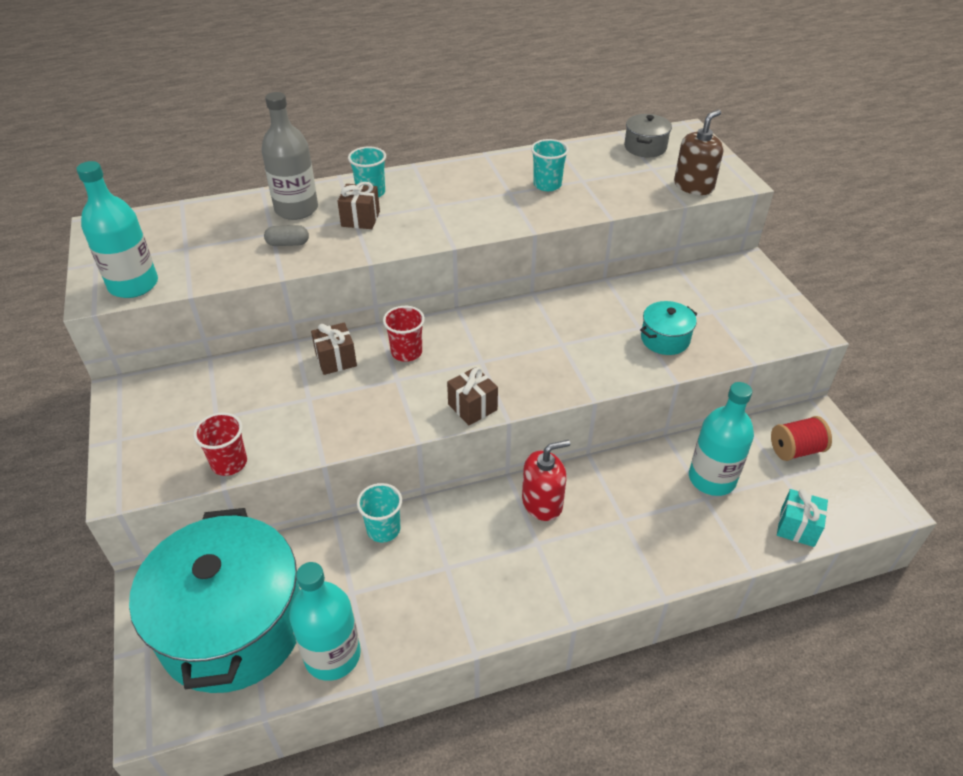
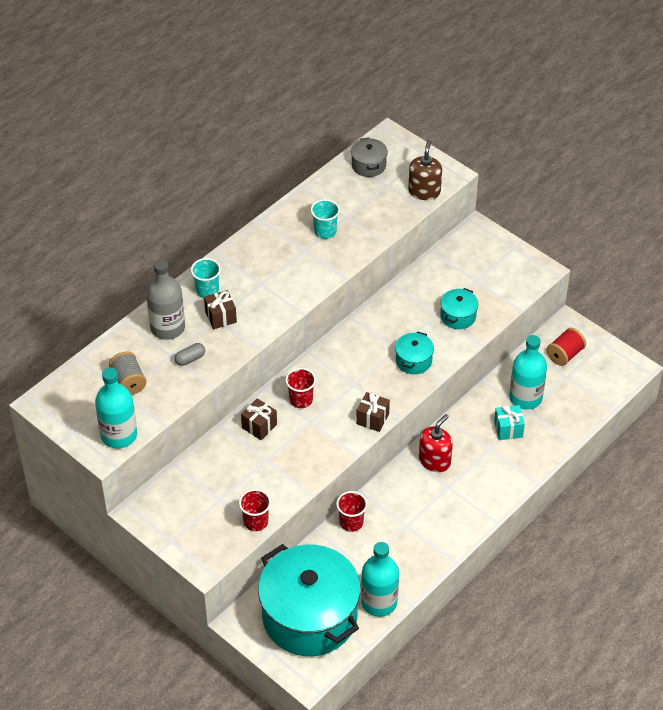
camera: 30 degrees left, 5 degrees up
turquoise cup [357,483,402,542] -> red cup [336,491,367,532]
turquoise gift [777,489,828,547] -> turquoise gift moved to [494,405,525,440]
none -> grey spool [109,351,147,395]
none -> turquoise pot [395,331,434,374]

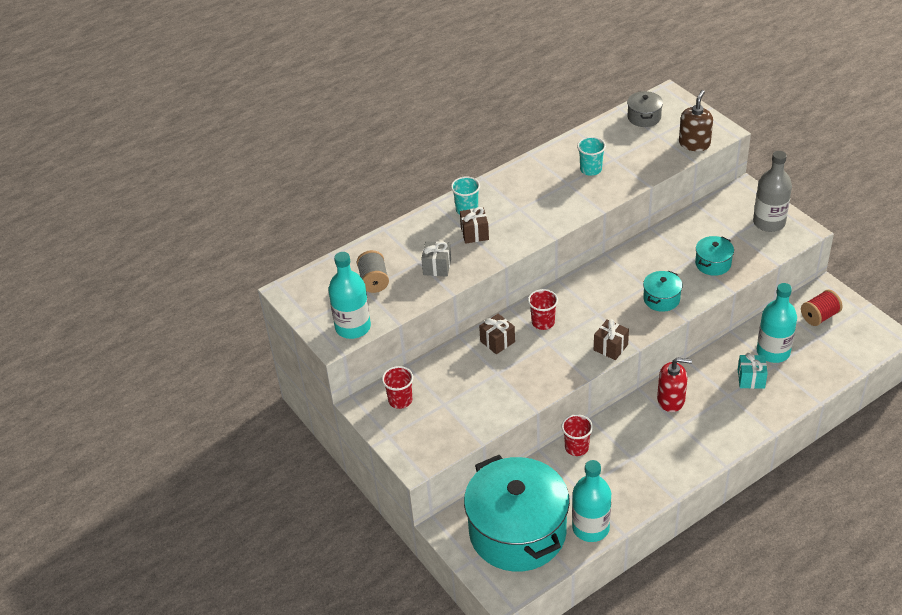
camera: 15 degrees right, 5 degrees down
grey bottle [146,259,185,340] -> grey bottle moved to [753,151,792,232]
grey capsule [174,343,205,366] -> grey gift [421,241,451,277]
red cup [239,489,271,531] -> red cup moved to [382,366,414,409]
red soap dispenser [419,414,453,472] -> red soap dispenser turned 45 degrees clockwise [657,357,692,412]

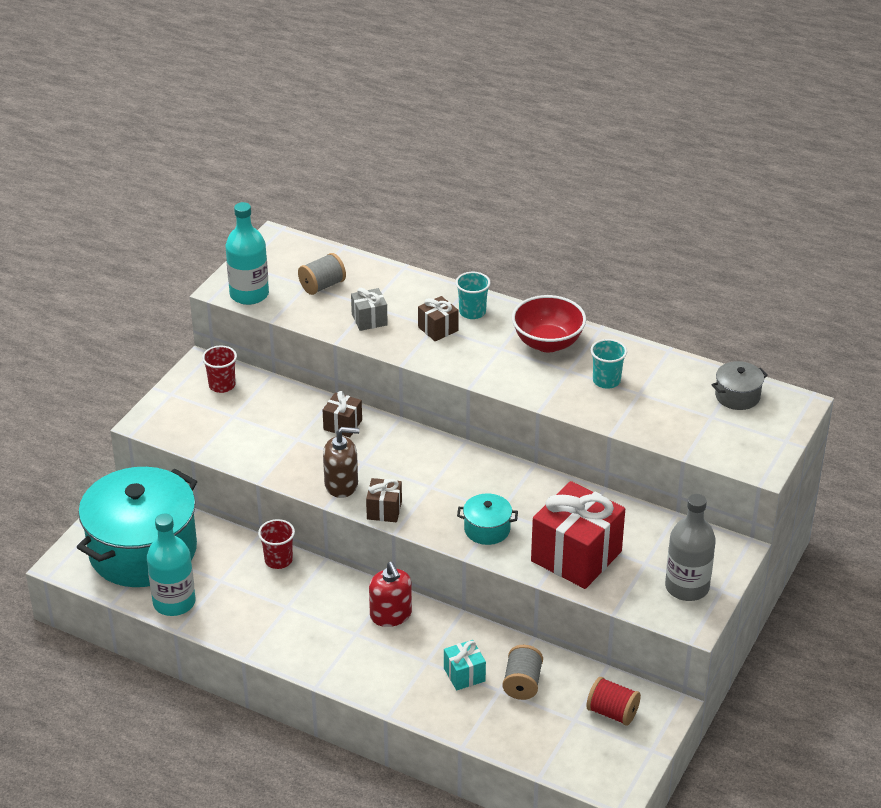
camera: 60 degrees right, 5 degrees down
red cup [528,289,558,330] -> none
brown soap dispenser [679,90,713,151] -> brown soap dispenser moved to [323,427,359,498]
turquoise pot [695,236,734,276] -> red gift [531,481,625,589]
turquoise bottle [757,283,797,363] -> grey spool [502,645,543,700]
none -> red bowl [512,295,586,353]

